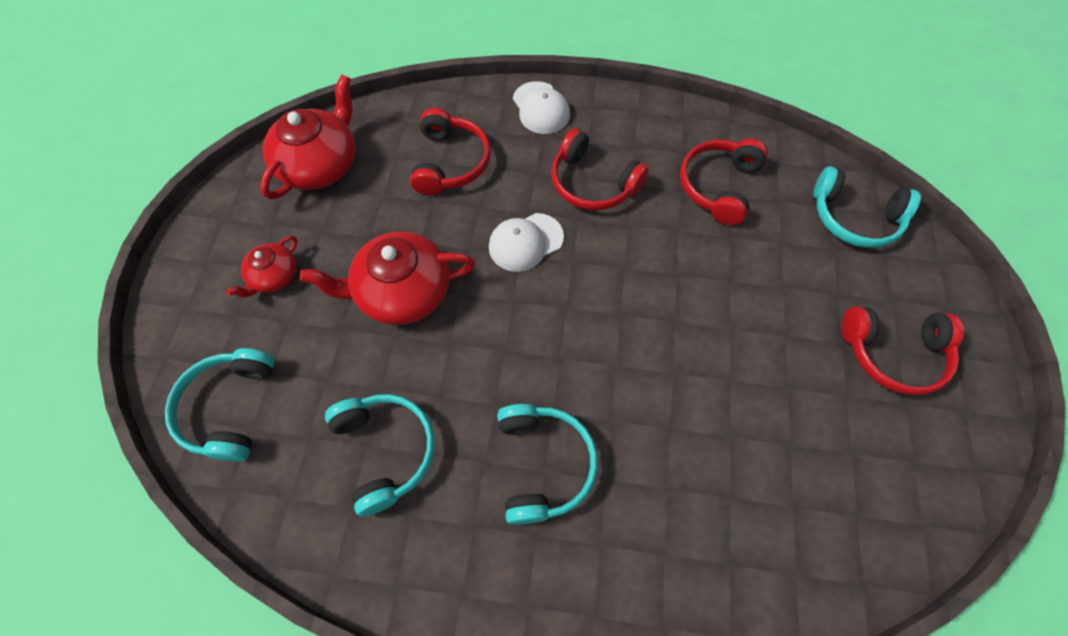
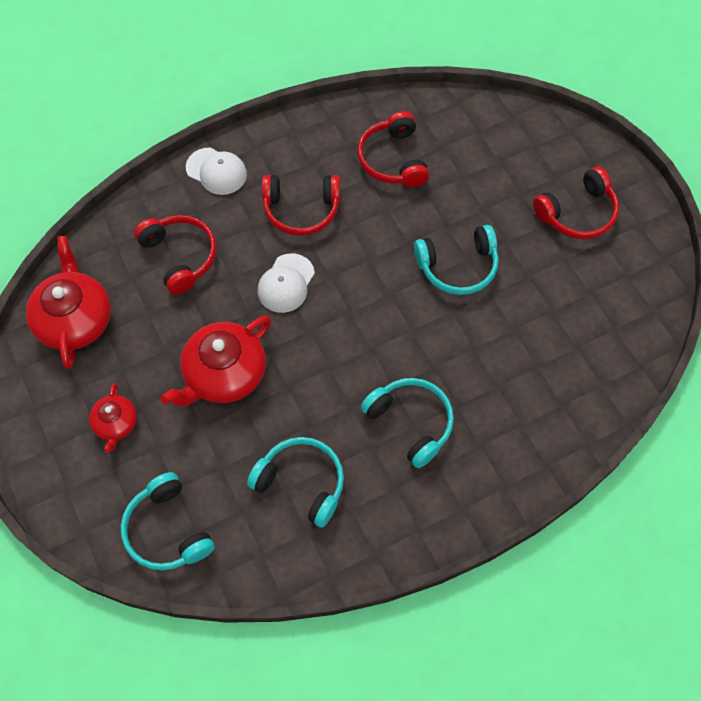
camera: 35 degrees left, 0 degrees up
turquoise headphones [813,166,921,248] -> turquoise headphones moved to [414,225,499,295]

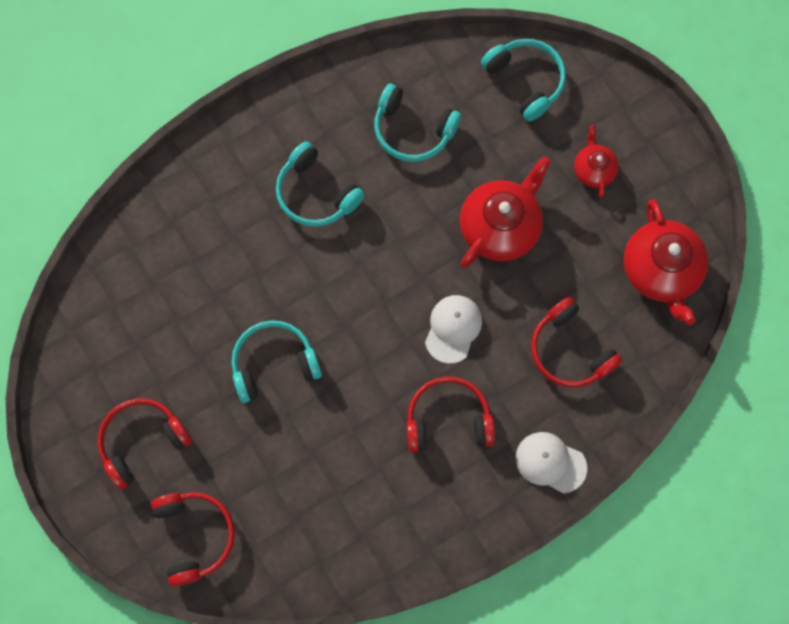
camera: 175 degrees right, 10 degrees up
red headphones [357,111,429,187] -> red headphones moved to [151,492,235,587]

